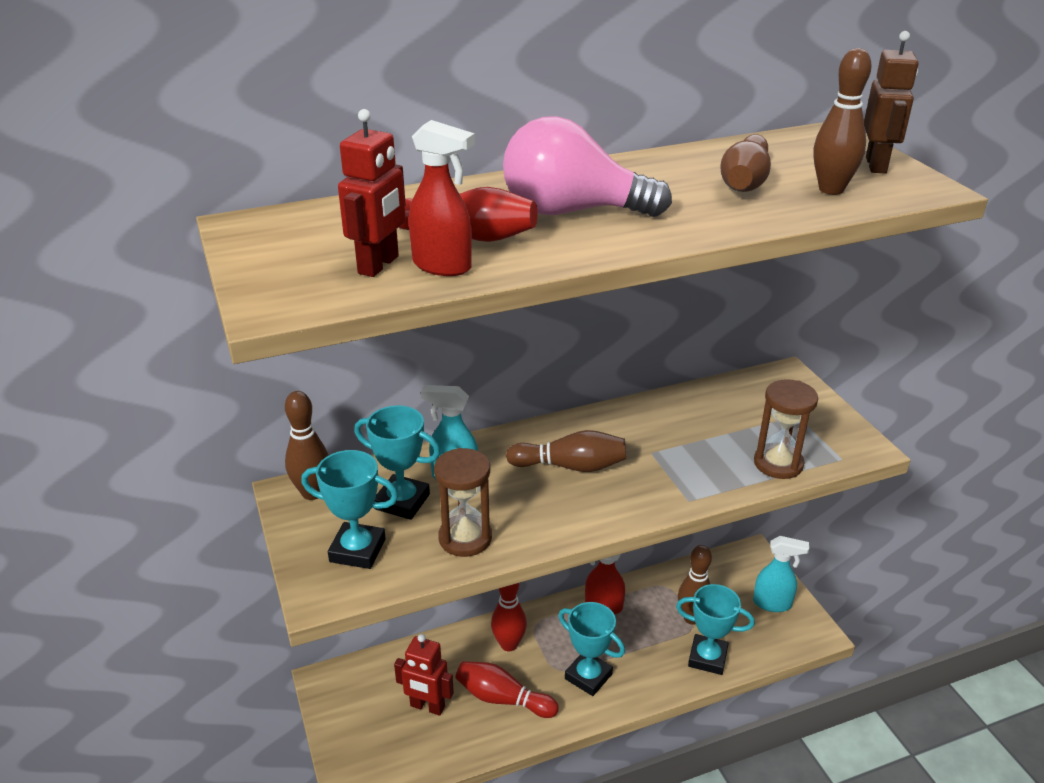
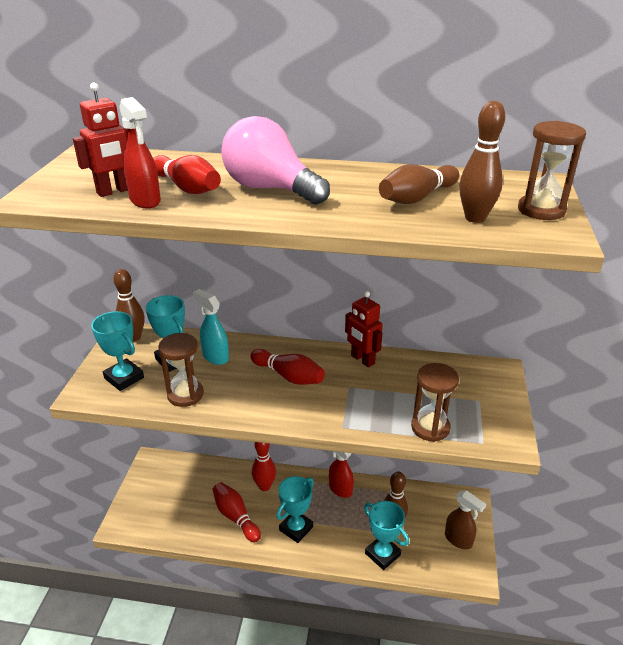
camera: 30 degrees right, 0 degrees up
red robot [394,634,454,716] -> red robot moved to [345,291,383,367]
brown bowling pin [506,430,626,472] -> red bowling pin [250,349,325,385]
turquoise trophy [558,602,625,696] -> turquoise trophy turned 60 degrees clockwise [276,476,314,543]
turquoise spray bottle [753,536,809,612] -> brown spray bottle [445,490,486,549]
brown robot [864,31,919,174] -> brown hourglass [518,121,586,220]

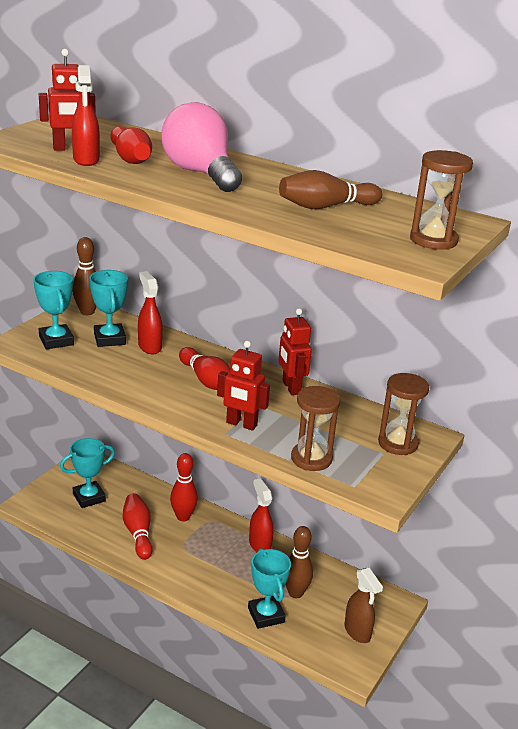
camera: 20 degrees right, 5 degrees down
brown hourglass [158,333,204,407] -> brown hourglass moved to [378,373,429,455]
turquoise spray bottle [193,289,229,365] -> red spray bottle [138,271,163,354]
turquoise trophy [276,476,314,543] -> turquoise trophy moved to [60,438,115,508]
brown bowling pin [460,101,505,223] -> none
none -> red robot [217,341,270,431]

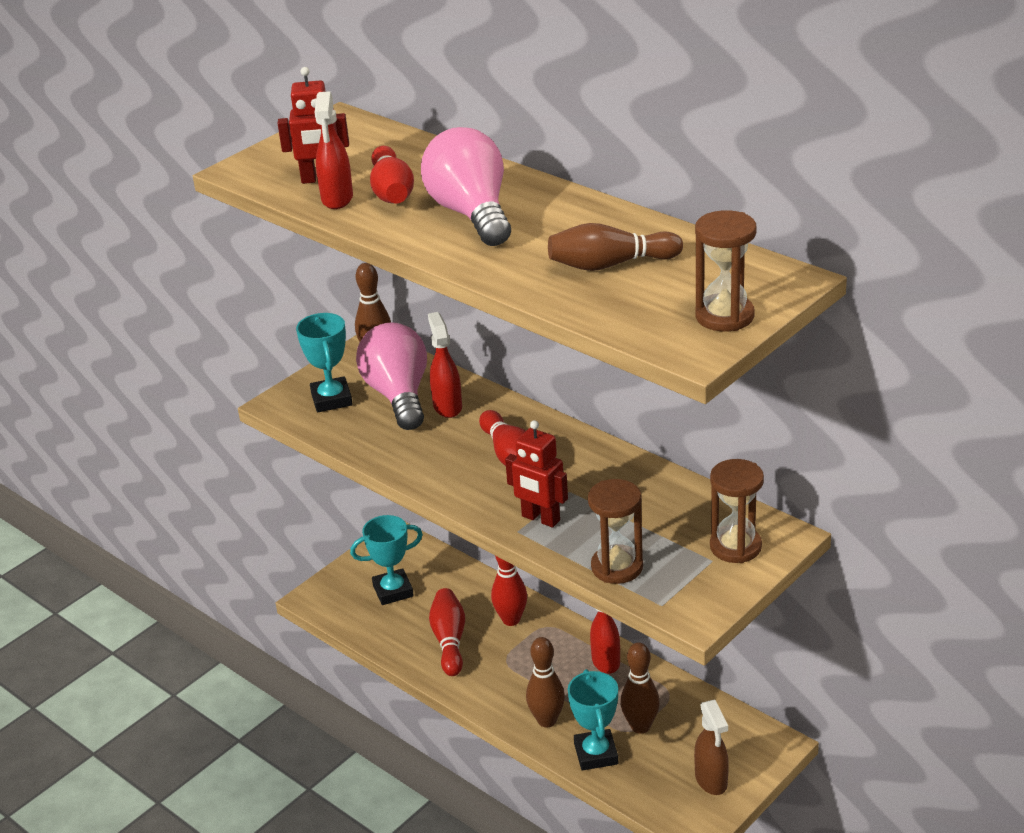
camera: 15 degrees right, 5 degrees up
turquoise trophy [89,270,128,347] -> pink light bulb [356,322,427,430]
red robot [279,308,312,395] -> none
none -> brown bowling pin [526,637,565,728]

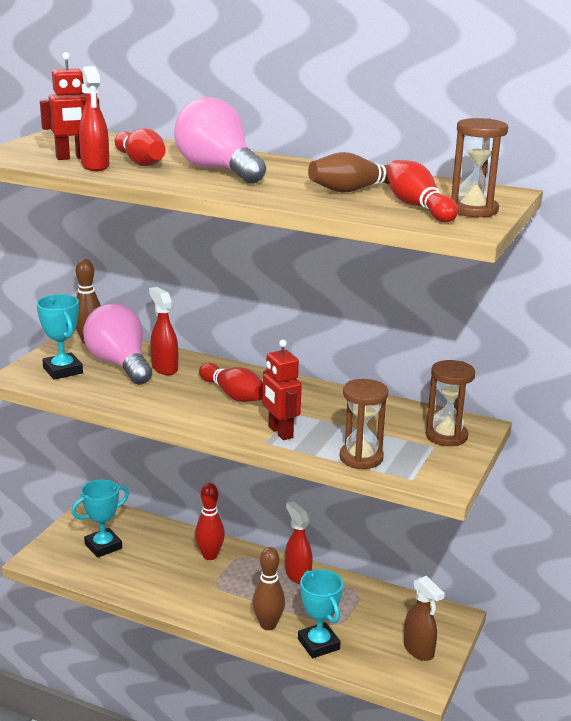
camera: 20 degrees left, 10 degrees down
red bowling pin [429,588,465,676] -> red bowling pin moved to [386,160,458,222]
red robot [505,420,568,528] -> red robot turned 45 degrees clockwise [263,340,302,440]
brown bowling pin [620,643,660,734] -> none

